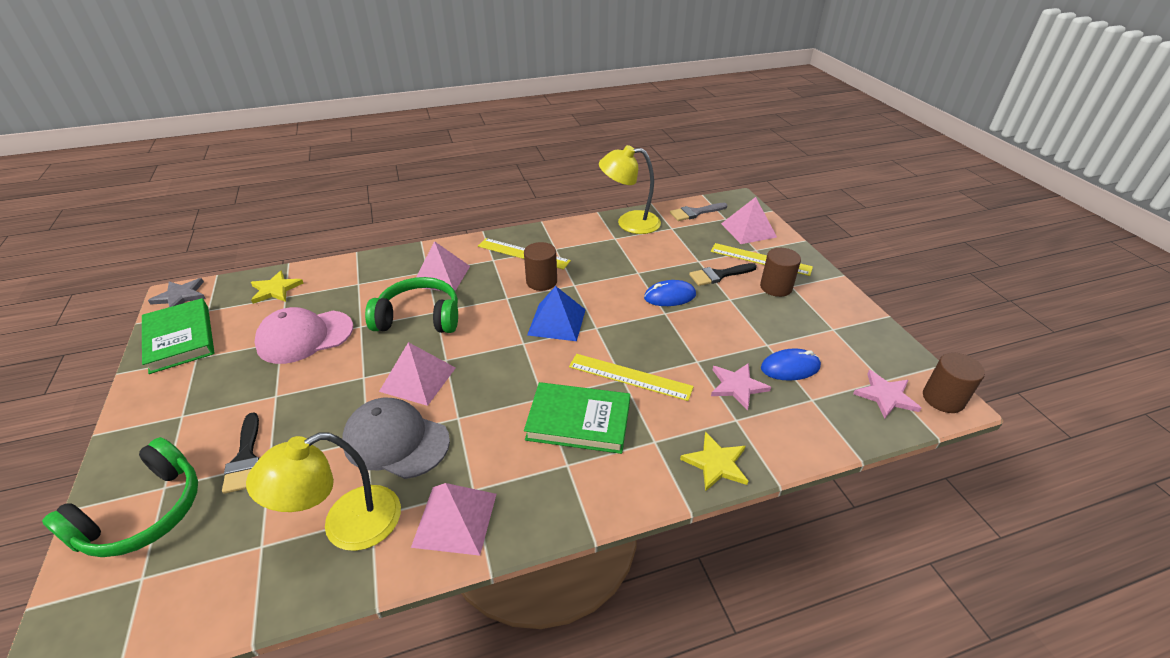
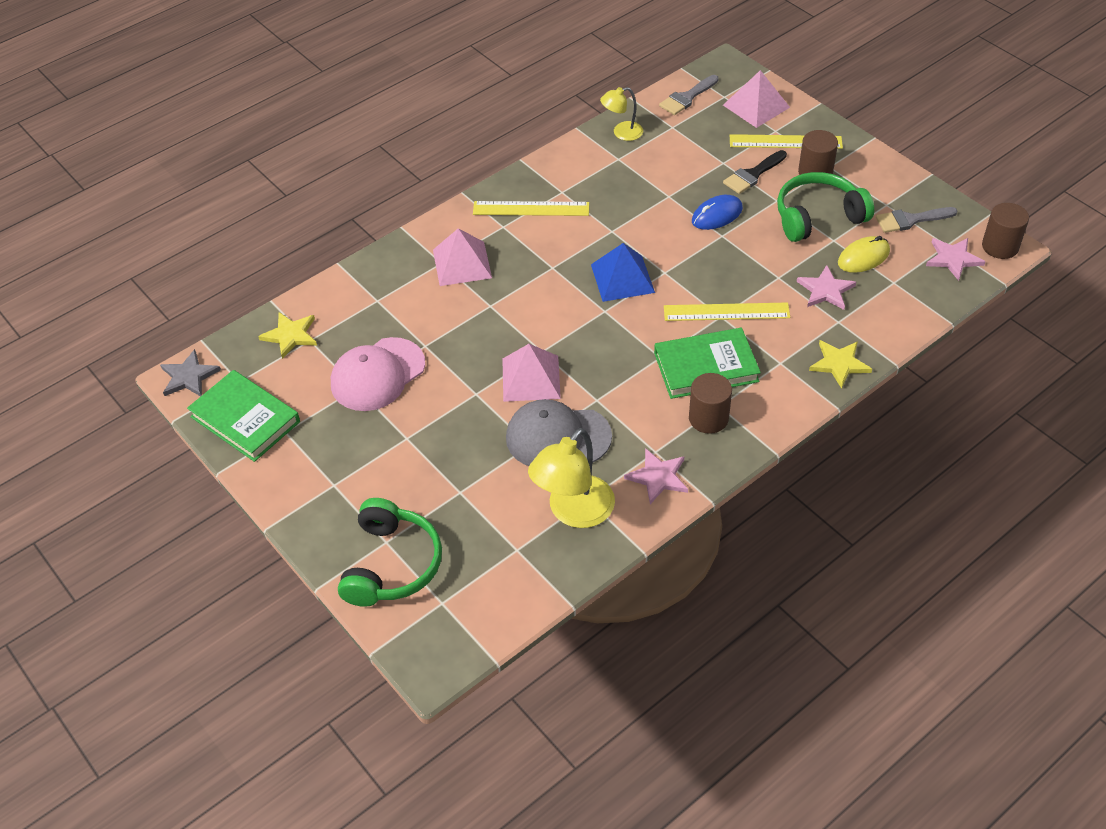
camera: 20 degrees left, 10 degrees up
black brush [222,413,259,494] -> none
green headphones [365,277,458,333] -> green headphones moved to [777,172,874,242]
pink pyramid [411,483,496,556] -> pink star [624,448,688,504]
brown cylinder [524,242,557,291] -> brown cylinder moved to [689,373,732,434]
yellow lamp [599,145,661,234] -> yellow lamp [600,87,643,141], size x0.57
blue mouse [761,348,821,381] -> yellow mouse [838,236,890,273]
none -> grey brush [876,207,957,233]

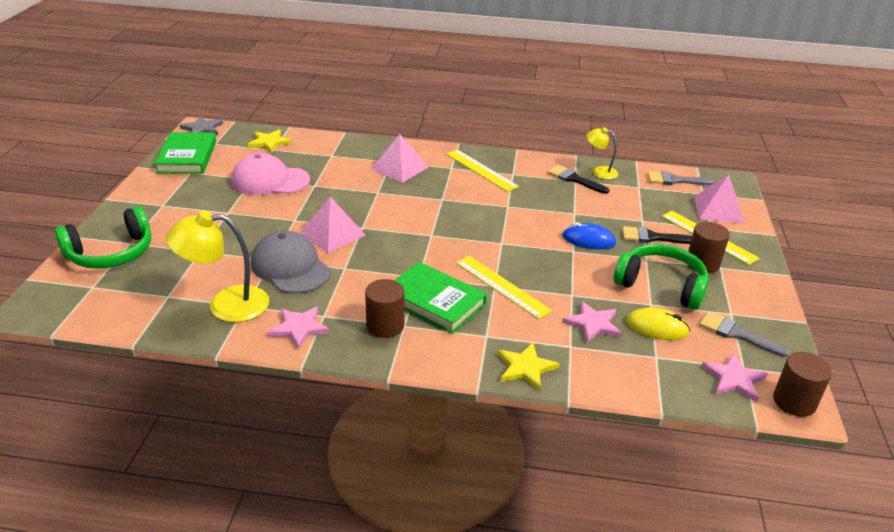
camera: 45 degrees right, 15 degrees down
blue pyramid [591,243,655,302] -> none
none -> black brush [547,165,609,194]

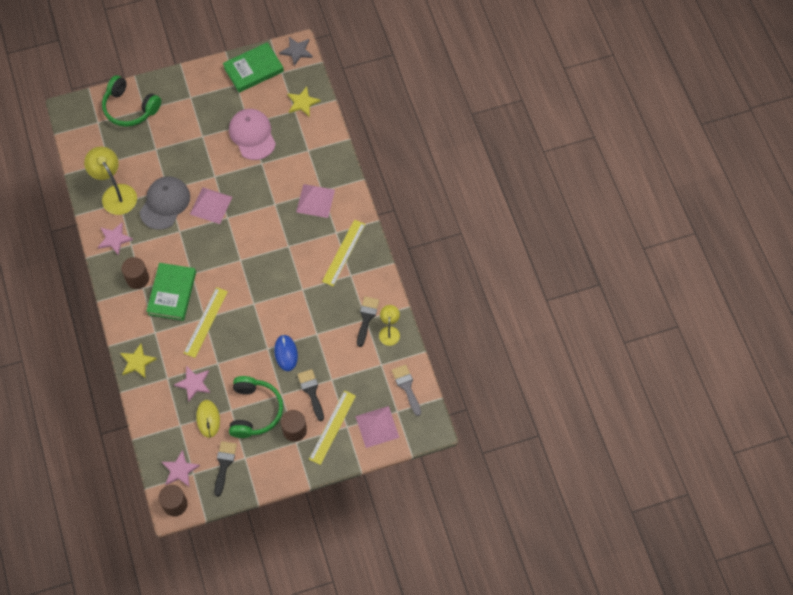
camera: 65 degrees right, 30 degrees up
grey brush [699,311,790,357] -> black brush [214,441,237,497]

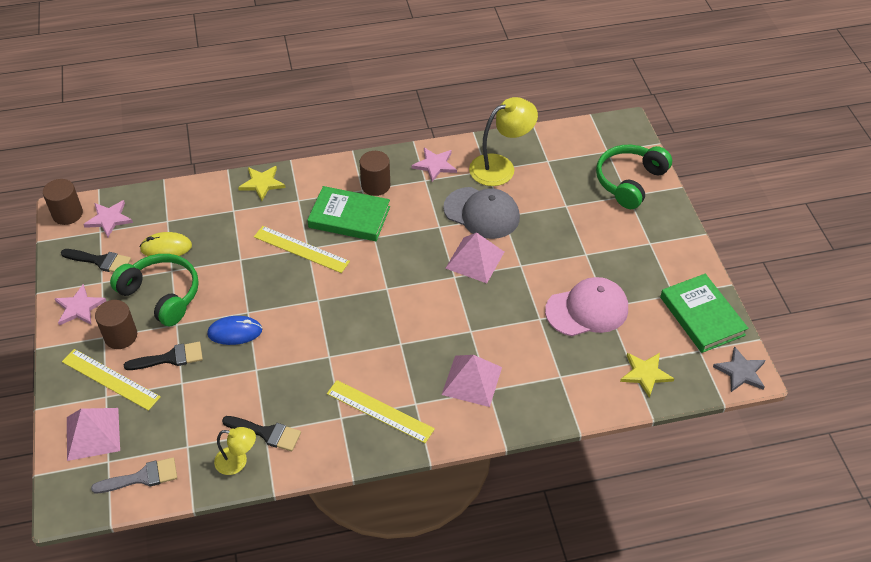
camera: 95 degrees right, 15 degrees down
pink star [174,366,210,402] -> pink star moved to [55,284,106,326]
green headphones [229,376,283,438] -> green headphones turned 150 degrees counterclockwise [110,254,199,326]

